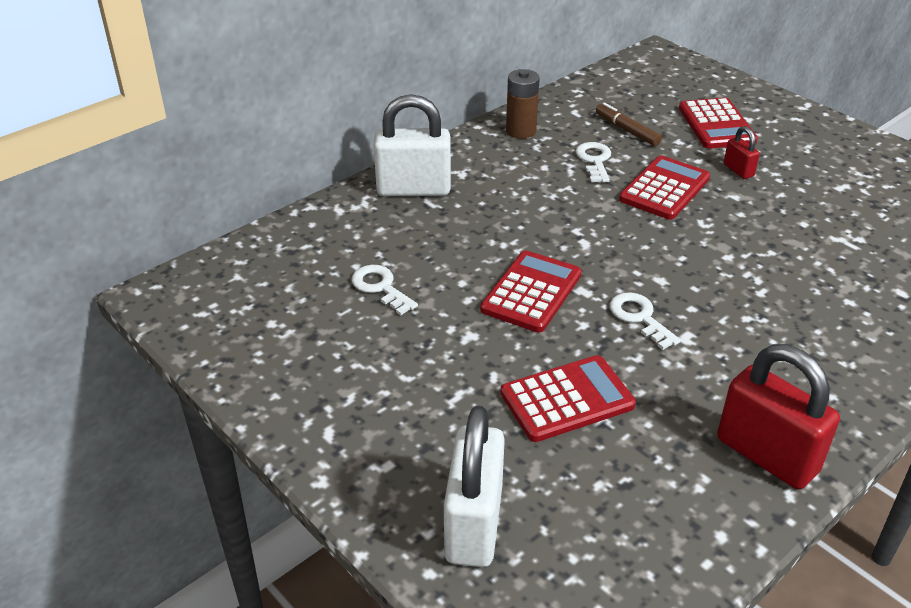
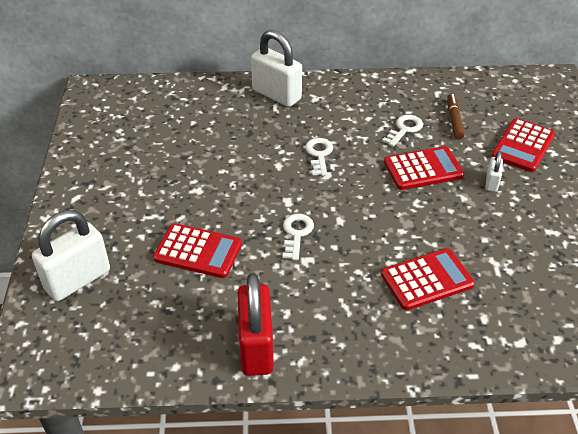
camera: 40 degrees right, 5 degrees up
white key [352,265,418,315] -> white key moved to [305,138,333,176]
red calculator [480,251,582,332] -> red calculator moved to [381,248,475,310]
brown battery [506,69,540,139] -> none
red padlock [724,126,760,179] -> white padlock [485,151,503,192]

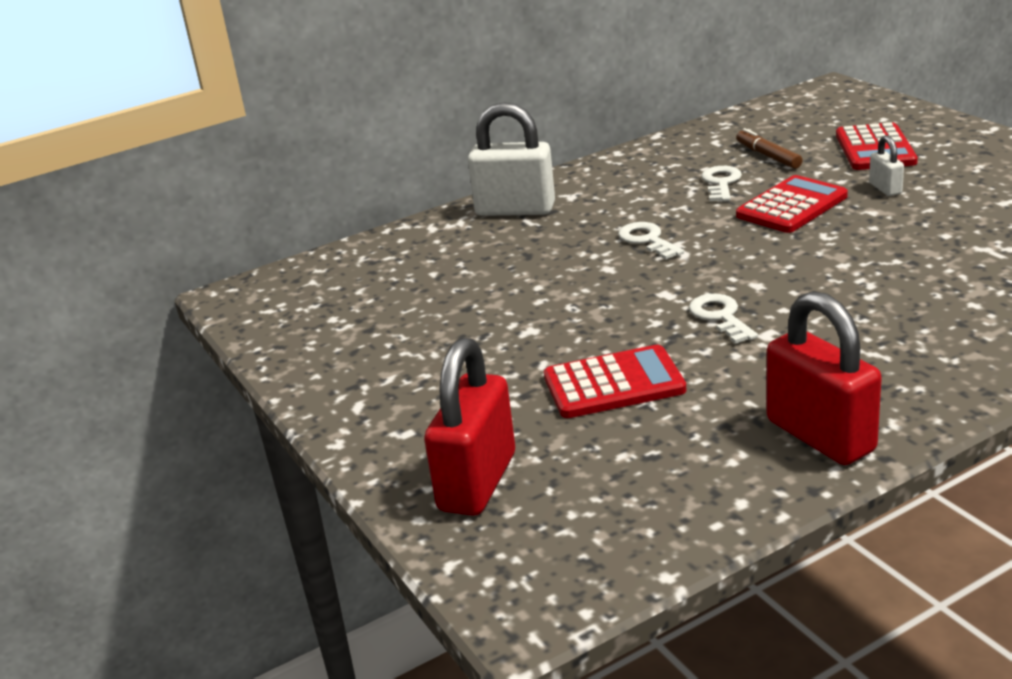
camera: 25 degrees left, 15 degrees down
white padlock [32,210,110,301] -> red padlock [424,338,515,516]
red calculator [381,248,475,310] -> none

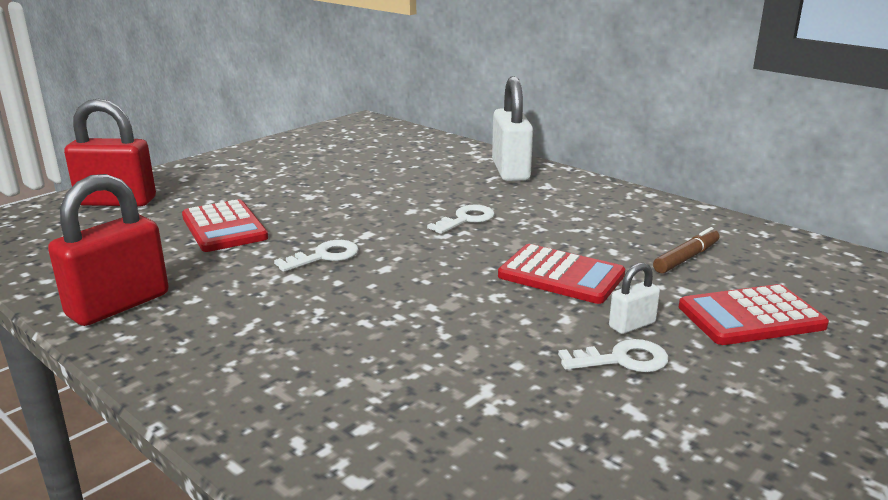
camera: 70 degrees right, 5 degrees down
white key [701,166,742,201] -> white key moved to [558,339,669,372]

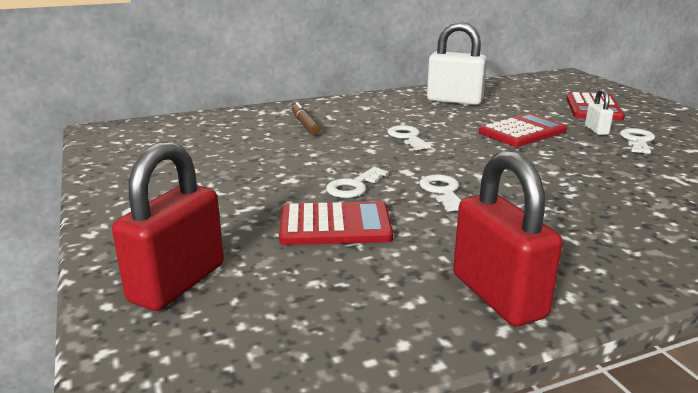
camera: 65 degrees left, 0 degrees up
white padlock [492,77,533,181] -> white padlock moved to [427,22,487,105]
brown marker [653,227,720,274] -> brown marker moved to [292,102,320,135]
none -> white key [326,167,389,198]

